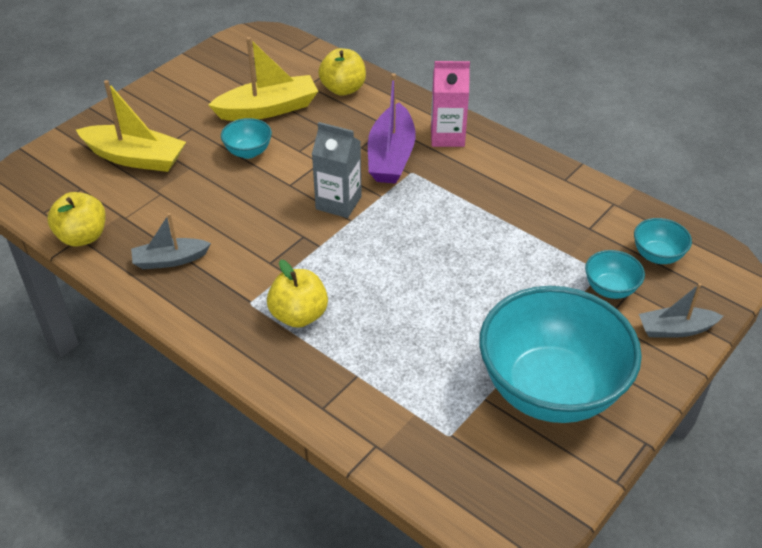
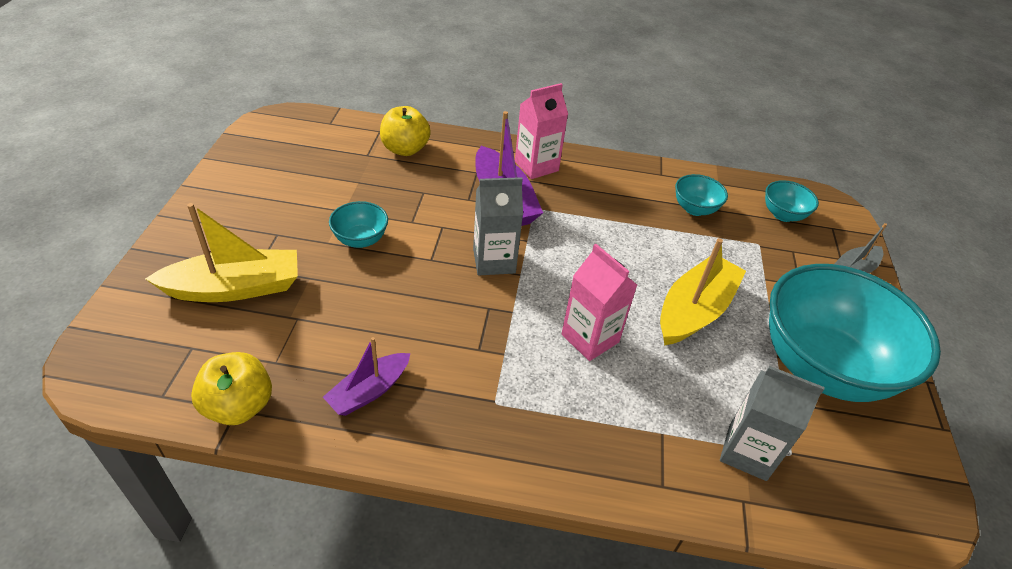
camera: 35 degrees left, 0 degrees up
grey boat [131,213,211,269] -> purple boat [323,337,410,416]
yellow boat [208,37,318,121] -> yellow boat moved to [660,238,746,346]
yellow apple [267,260,328,328] -> none
turquoise bowl [585,250,645,299] -> turquoise bowl moved to [675,174,728,216]
none -> pink carton [561,244,637,361]
none -> grey carton [720,366,825,481]

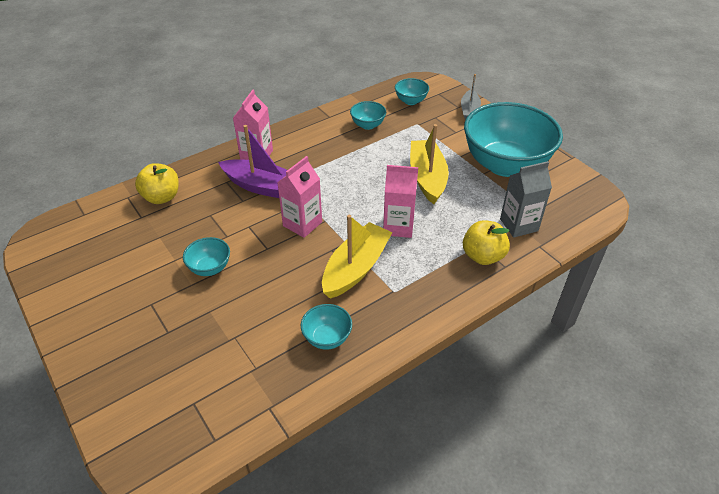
camera: 40 degrees left, 0 degrees up
yellow boat [145,203,298,302] -> yellow boat moved to [322,215,393,299]
yellow apple [191,352,272,425] -> yellow apple moved to [463,220,510,265]
purple boat [323,337,410,416] -> turquoise bowl [301,304,352,350]
grey carton [473,177,523,275] -> pink carton [277,156,322,238]

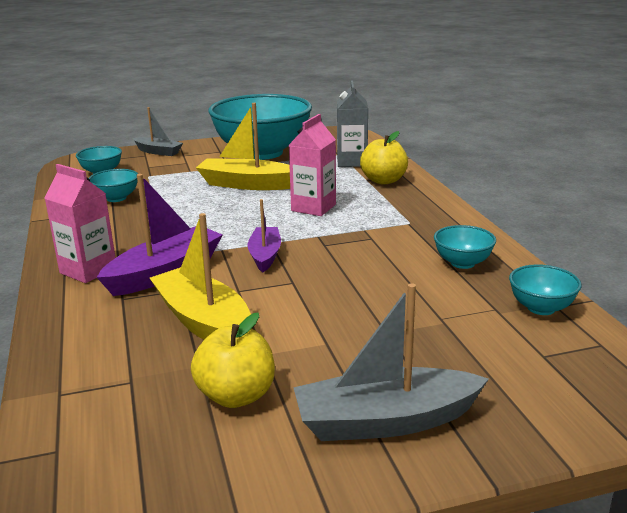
camera: 70 degrees left, 20 degrees down
yellow apple [135,163,179,204] -> yellow apple moved to [191,313,275,408]
turquoise bowl [183,237,230,276] -> turquoise bowl moved to [509,264,581,315]
pink carton [277,156,322,238] -> purple boat [248,199,281,272]
yellow boat [322,215,393,299] -> yellow boat moved to [150,213,251,340]
none -> grey boat [293,283,489,441]

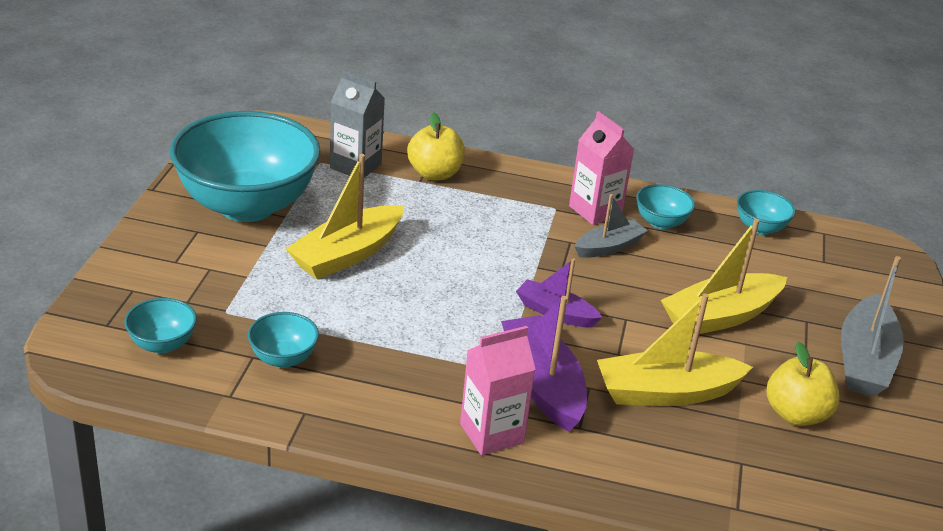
camera: 65 degrees left, 10 degrees up
grey boat [133,107,183,156] -> grey boat moved to [575,194,647,258]
pink carton [289,114,336,216] -> pink carton moved to [569,111,634,225]
none -> yellow boat [661,219,787,335]

